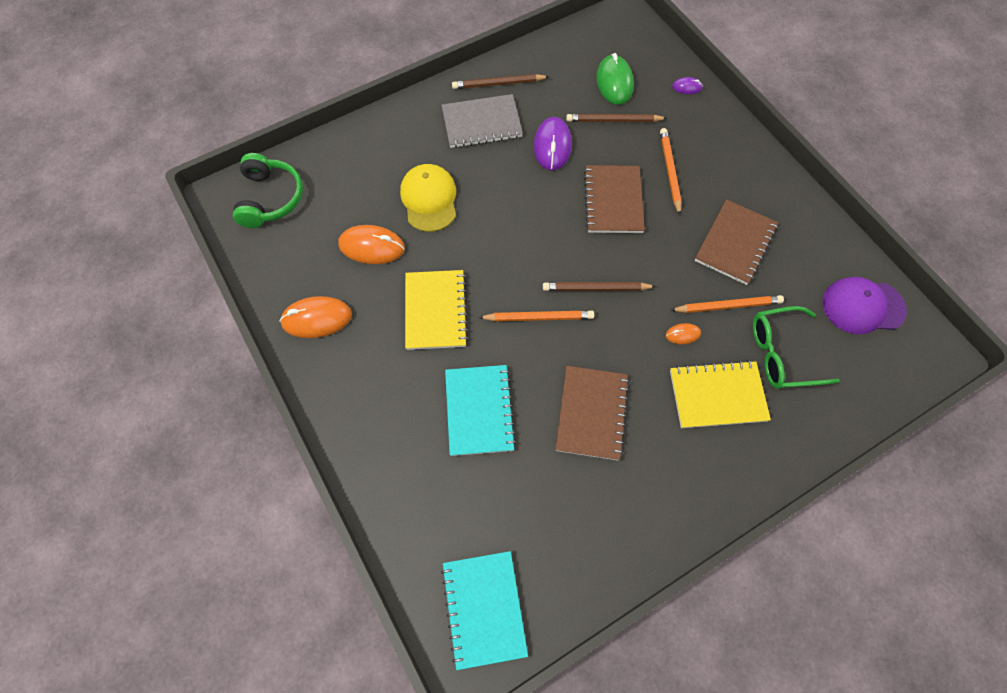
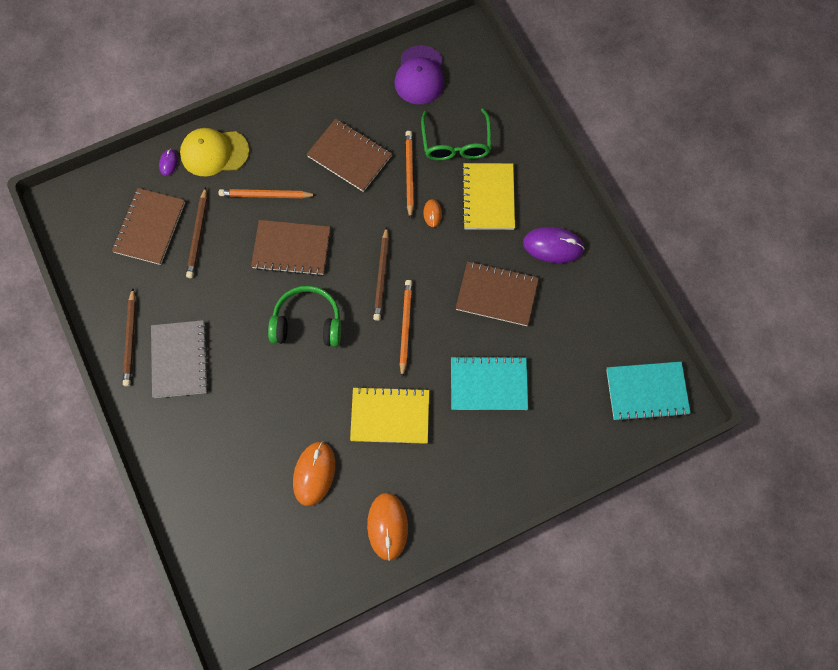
camera: 85 degrees left, 5 degrees up
green headphones [233,153,303,228] -> green headphones moved to [268,286,341,347]
yellow cap [400,164,456,232] -> yellow cap moved to [180,128,249,176]
purple mouse [534,117,572,171] -> purple mouse moved to [523,227,585,263]
green mouse [596,53,634,105] -> brown notebook [112,188,185,265]

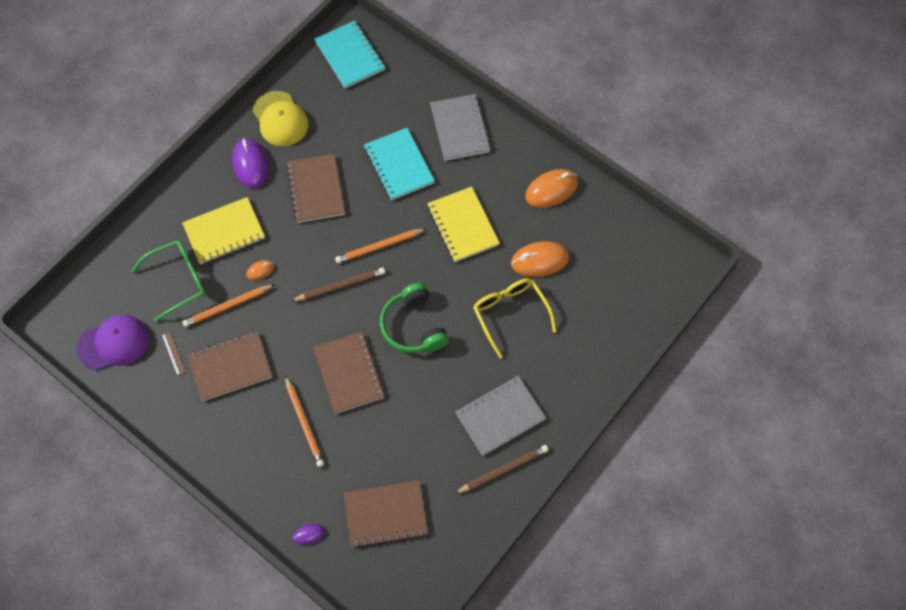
camera: 115 degrees left, 5 degrees down
yellow cap [180,128,249,176] -> yellow cap moved to [253,91,309,146]
brown pencil [186,187,207,278] -> none
brown notebook [306,119,392,192] -> brown notebook turned 60 degrees clockwise [187,331,272,401]
none -> brown ruler [162,331,186,376]
none -> grey notebook [430,94,491,161]
none -> yellow glasses [473,278,557,358]

